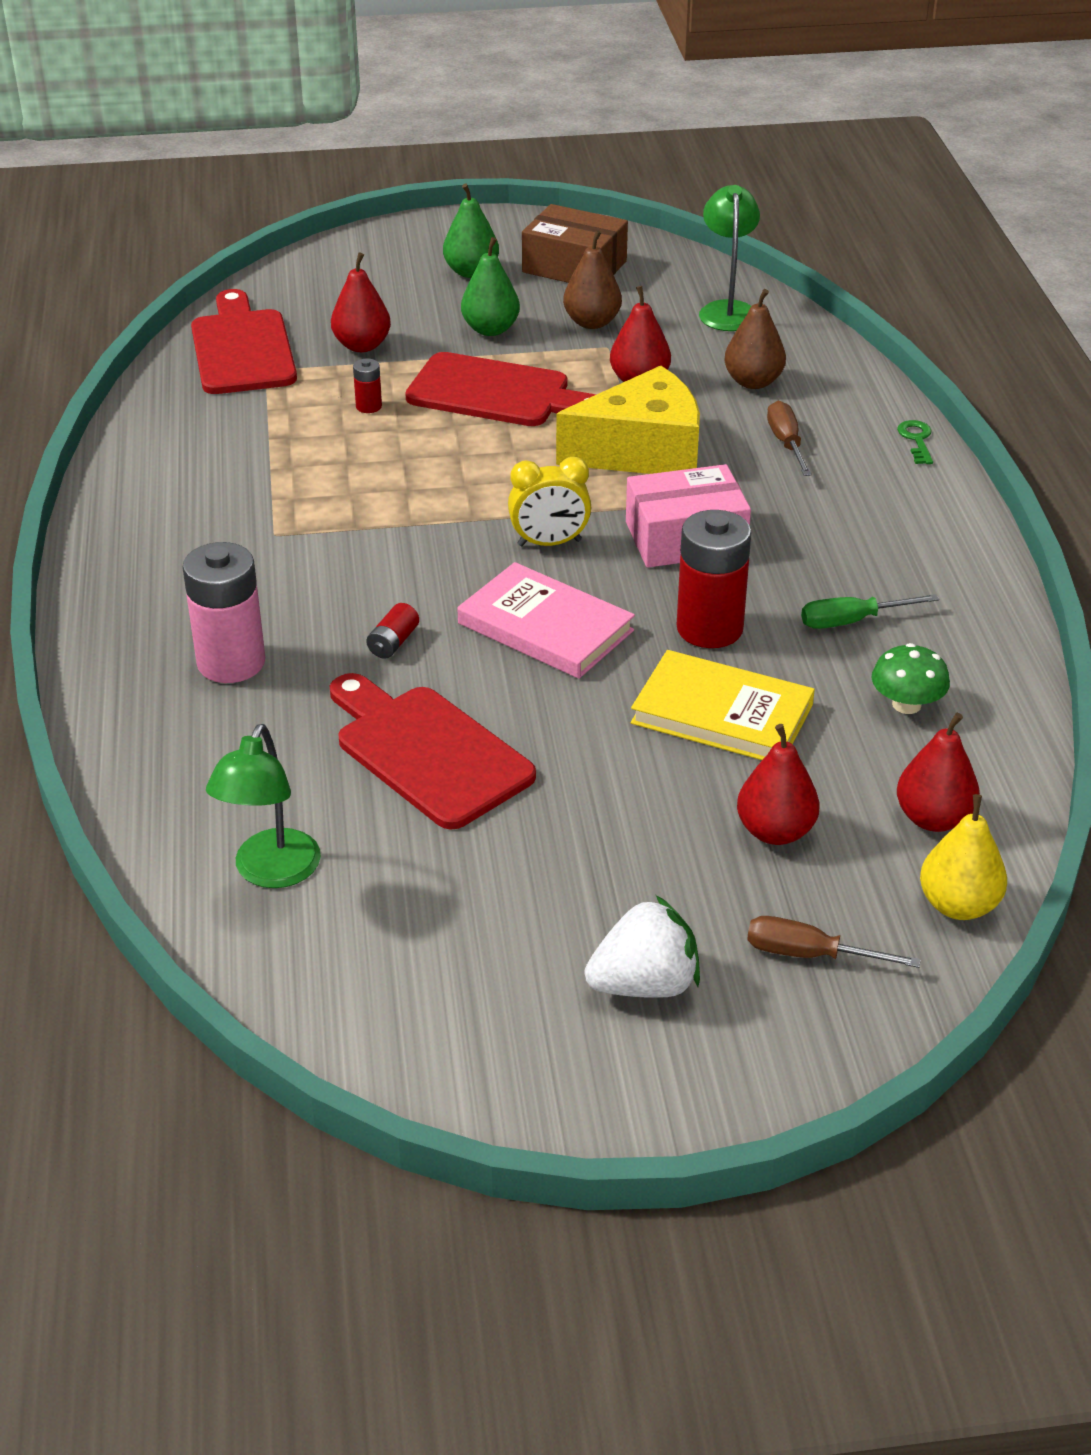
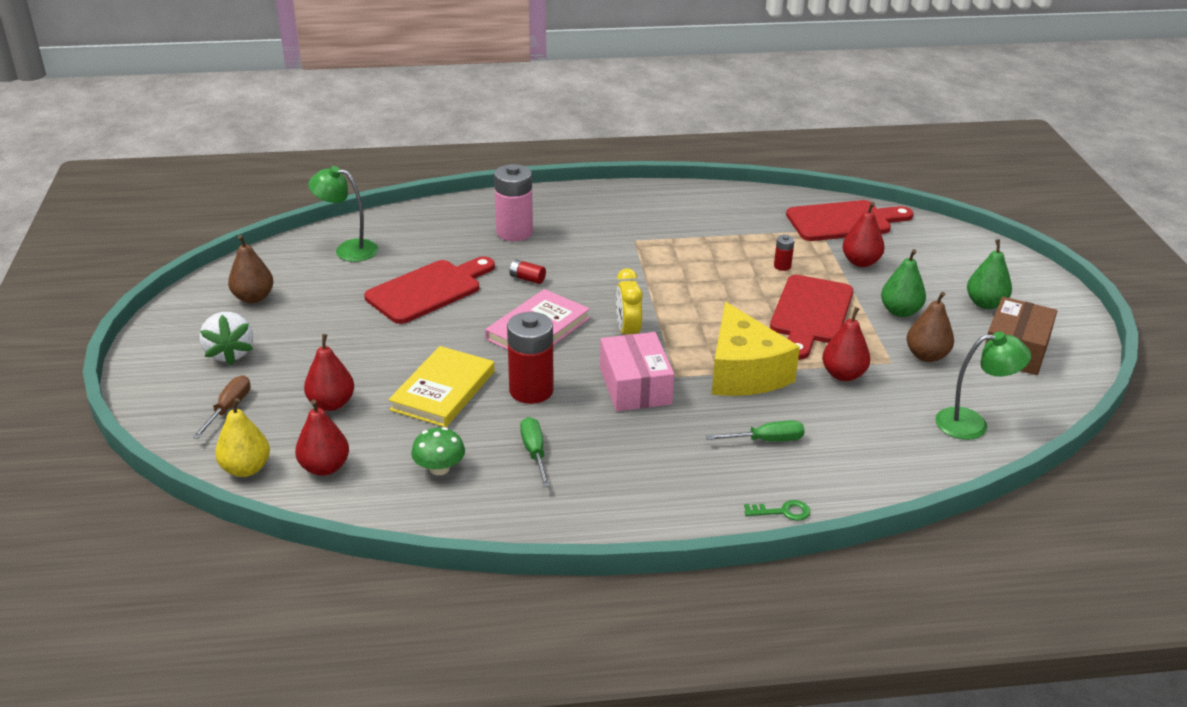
camera: 90 degrees right, 5 degrees down
brown pear [724,289,786,389] -> brown pear moved to [228,235,273,303]
brown screwdriver [767,401,812,476] -> green screwdriver [705,420,805,442]

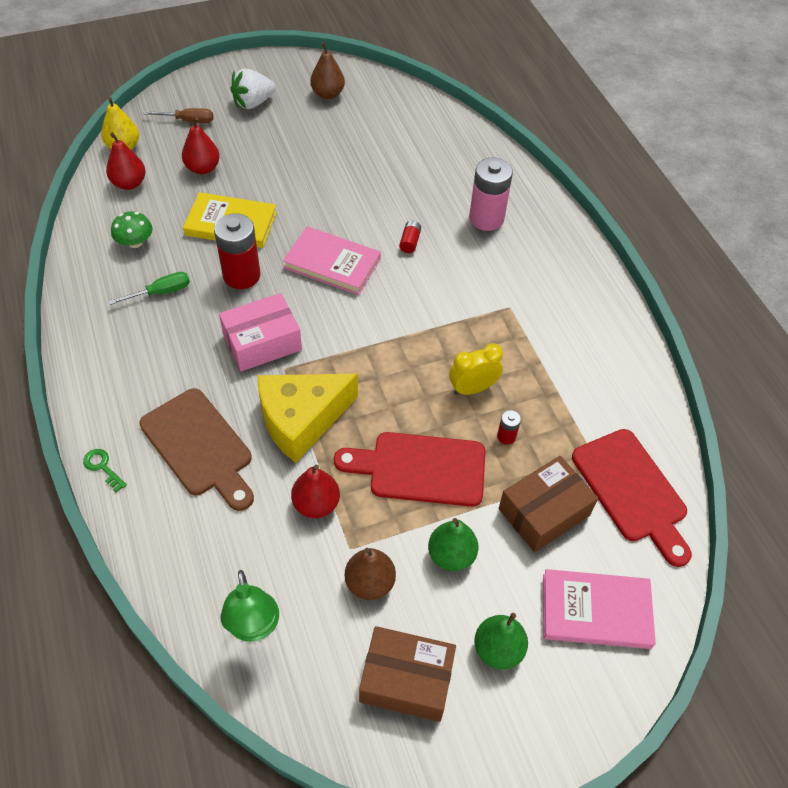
camera: 75 degrees right, 20 degrees up
green lamp [308,166,378,262] -> none
red cutting board [364,256,495,324] -> none
yellow clock [616,268,643,335] -> yellow clock moved to [449,343,503,395]
green screwdriver [705,420,805,442] -> brown cutting board [139,388,254,511]
green key [744,500,810,521] -> green key turned 150 degrees clockwise [83,449,127,492]
red pear [842,202,885,267] -> brown box [499,456,598,552]
none -> pink book [543,569,656,649]

